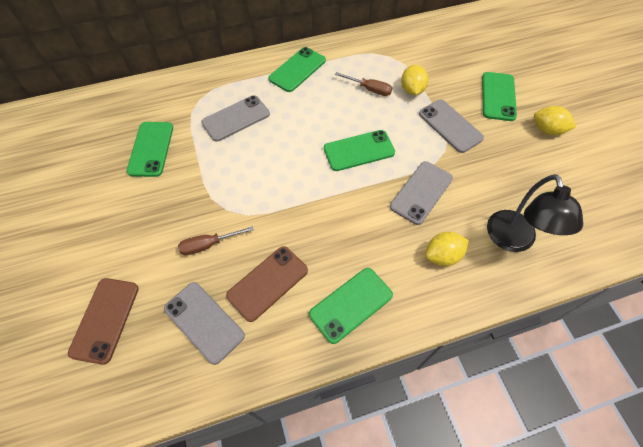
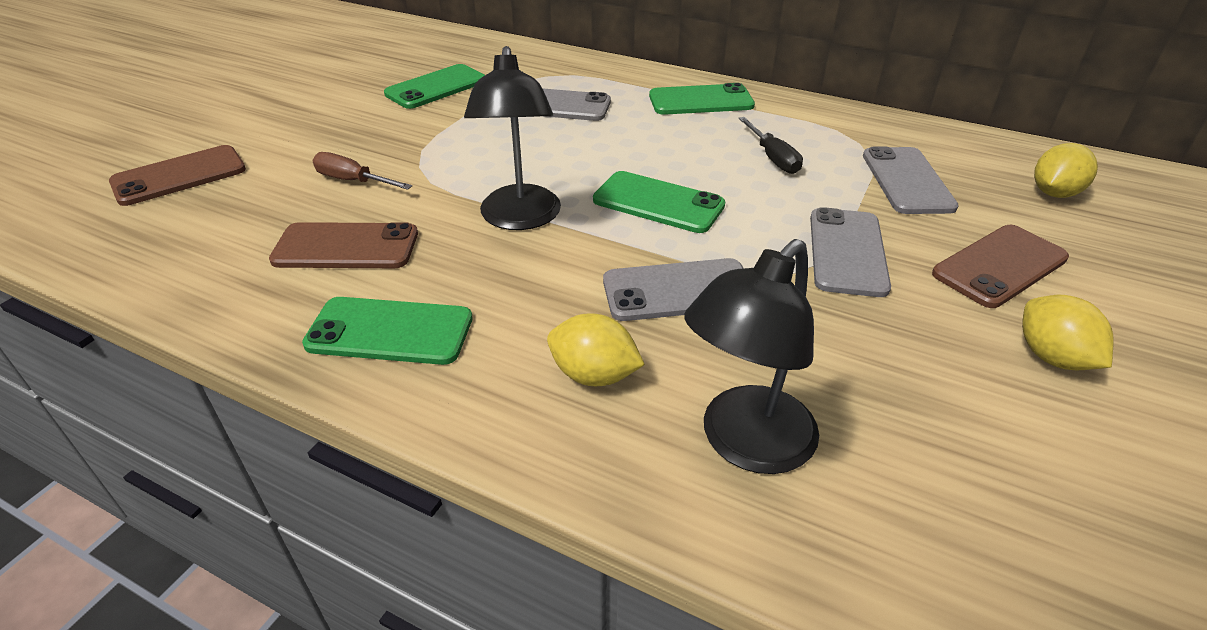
camera: 45 degrees right, 20 degrees down
grey phone [164,282,245,365] -> grey phone moved to [863,146,959,214]
brown screwdriver [335,72,392,96] -> black screwdriver [738,117,803,174]
yellow lemon [401,65,429,95] -> yellow lemon moved to [1034,143,1098,198]
green phone [482,72,517,121] -> brown phone [932,225,1069,308]
none -> black lamp [464,46,561,230]

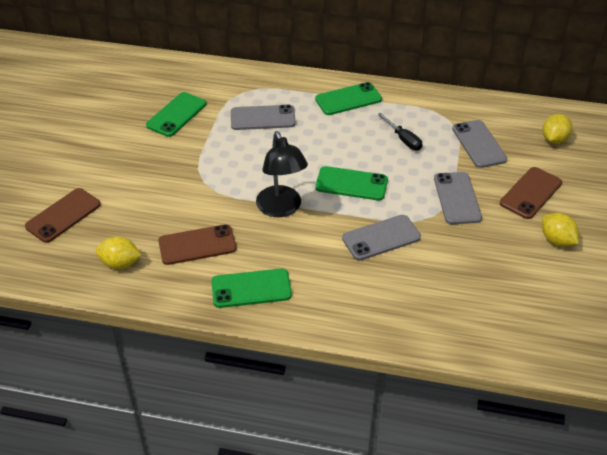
camera: 15 degrees left, 5 degrees up
brown screwdriver [312,152,412,190] -> none
yellow lemon [547,313,645,386] -> yellow lemon moved to [96,237,142,269]
black lamp [684,239,819,474] -> none

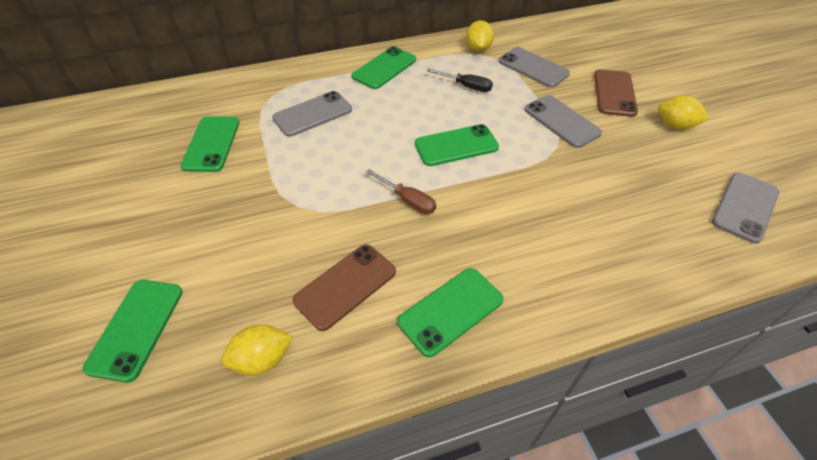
camera: 30 degrees left, 5 degrees up
brown phone [25,188,101,243] -> green phone [82,280,183,383]
black lamp [256,131,308,217] -> brown screwdriver [366,169,436,214]
grey phone [342,215,421,261] -> grey phone moved to [712,173,779,244]
yellow lemon [543,114,572,144] -> yellow lemon moved to [466,20,494,52]

